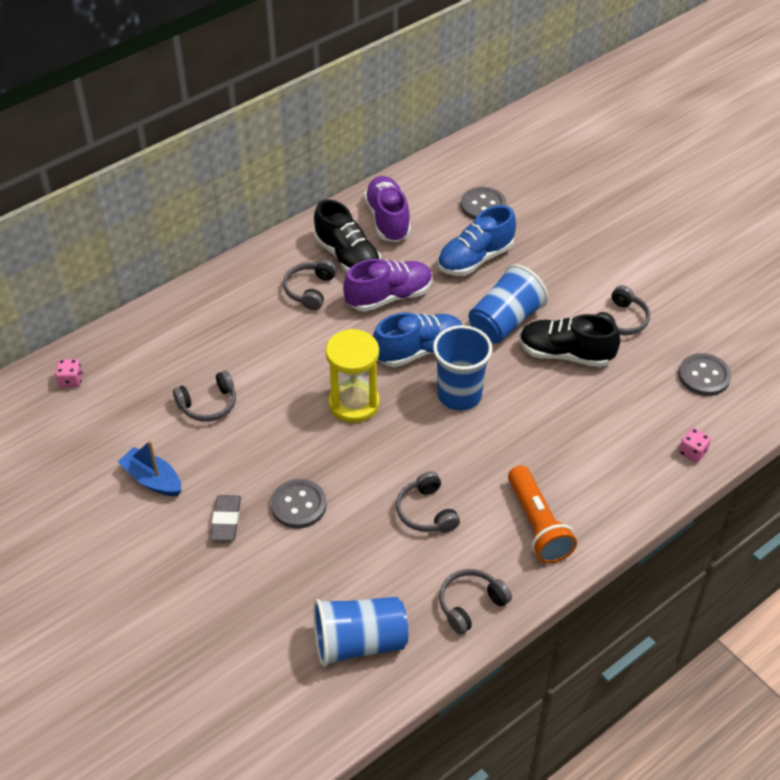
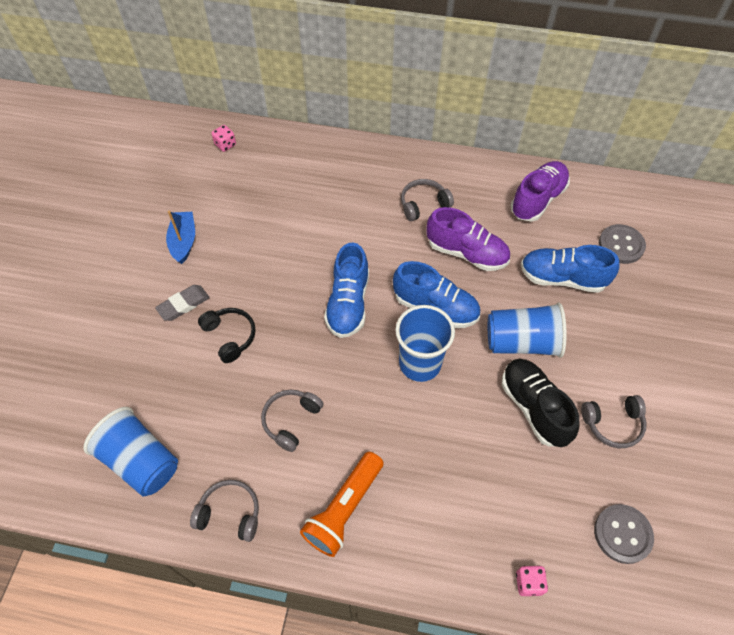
camera: 50 degrees right, 10 degrees up
grey headphones [173,370,236,422] -> none
grey button [271,479,327,529] -> black headphones [198,308,256,363]
black shoe [314,199,381,273] -> none
yellow hourglass [326,329,380,423] -> blue shoe [324,243,369,338]

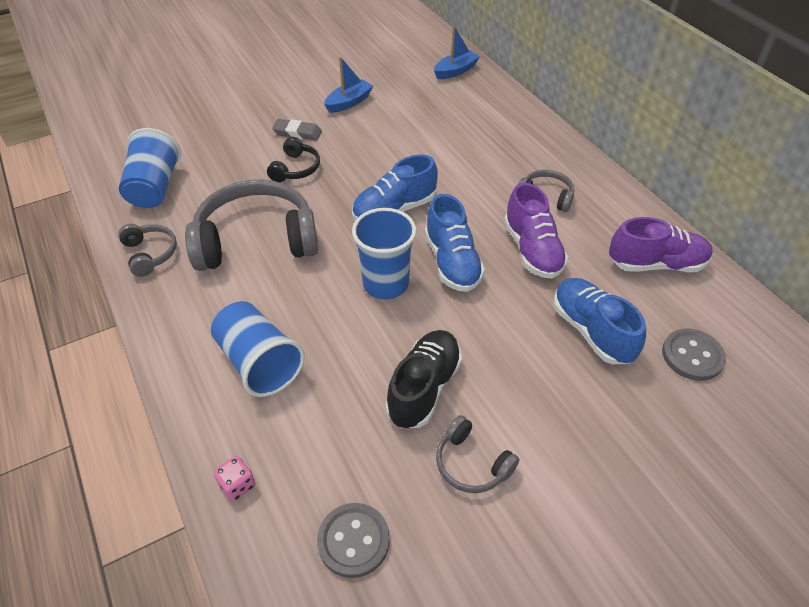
camera: 50 degrees right, 10 degrees down
pink dice [211,125,236,152] -> blue boat [434,25,480,79]
grey headphones [261,390,324,452] -> grey headphones [185,180,318,271], size x2.09
orange flashlight [300,452,383,557] -> none
blue cup [488,302,567,358] -> blue cup moved to [211,301,305,397]

